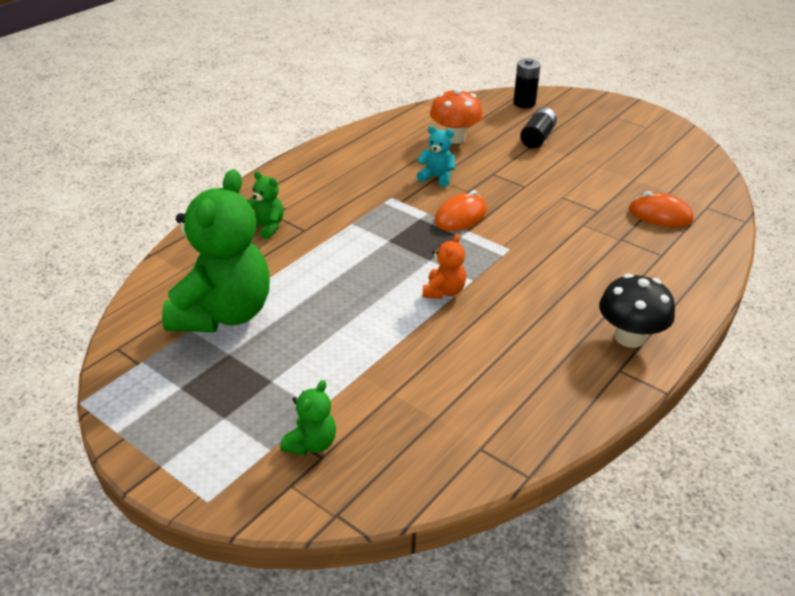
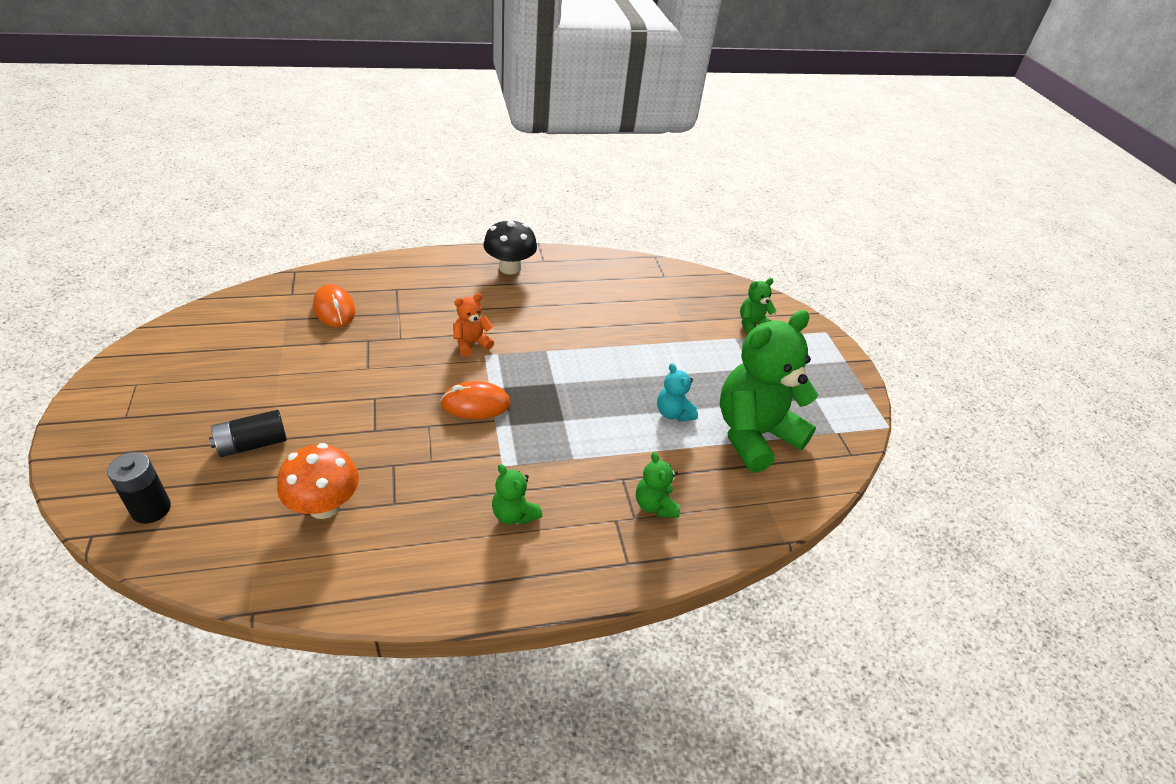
camera: 145 degrees left, 5 degrees up
turquoise teddy bear [416,126,455,187] -> turquoise teddy bear moved to [657,363,698,422]
orange teddy bear [423,234,466,299] -> orange teddy bear moved to [453,293,494,357]
none -> green teddy bear [492,464,542,525]

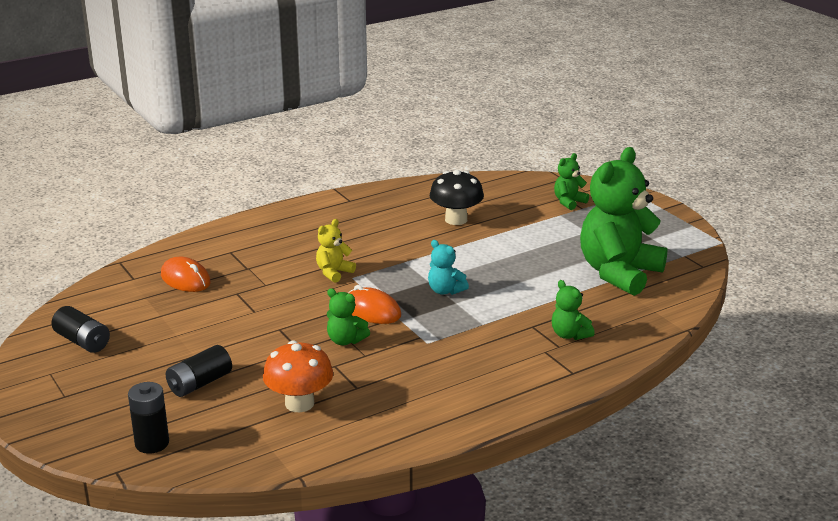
camera: 15 degrees left, 15 degrees down
orange mouse [441,381,511,419] -> orange mouse turned 60 degrees clockwise [348,285,401,324]
orange teddy bear [453,293,494,357] -> yellow teddy bear [316,219,356,283]
black mushroom [483,219,537,275] -> black mushroom moved to [430,170,484,225]
green teddy bear [492,464,542,525] -> green teddy bear moved to [327,288,370,345]
turquoise teddy bear [657,363,698,422] -> turquoise teddy bear moved to [428,240,469,295]
none -> black battery [51,306,110,353]

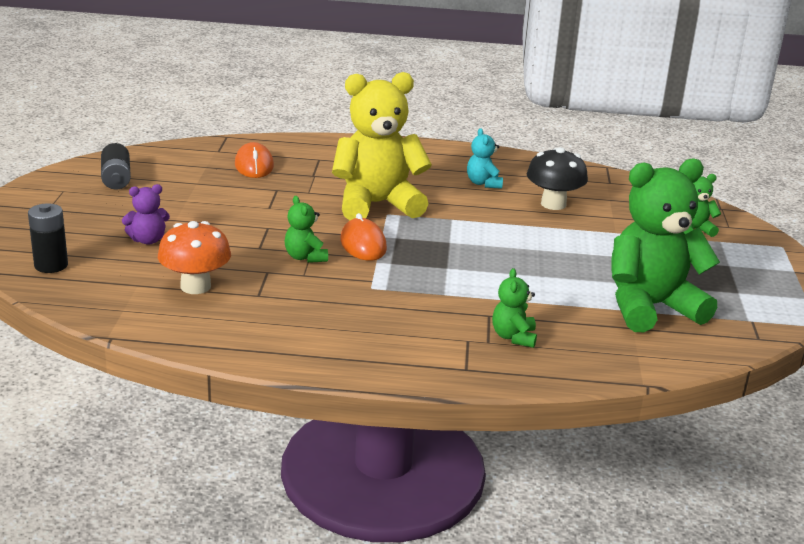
camera: 35 degrees right, 0 degrees up
black battery [166,345,232,397] -> purple teddy bear [122,184,170,245]
yellow teddy bear [316,219,356,283] -> yellow teddy bear [332,72,432,220], size x2.29
turquoise teddy bear [428,240,469,295] -> turquoise teddy bear moved to [467,128,503,189]

